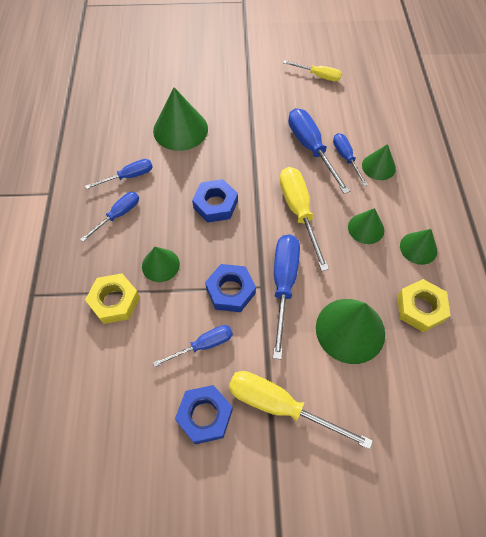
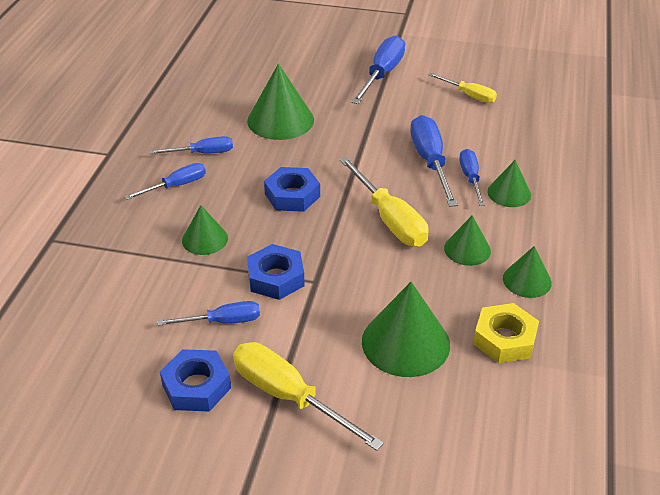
camera: 15 degrees right, 20 degrees down
yellow nut [85,274,140,324] -> none
blue screwdriver [273,234,300,359] -> blue screwdriver moved to [351,35,405,104]
yellow screwdriver [280,167,329,271] -> yellow screwdriver turned 150 degrees clockwise [340,157,429,246]

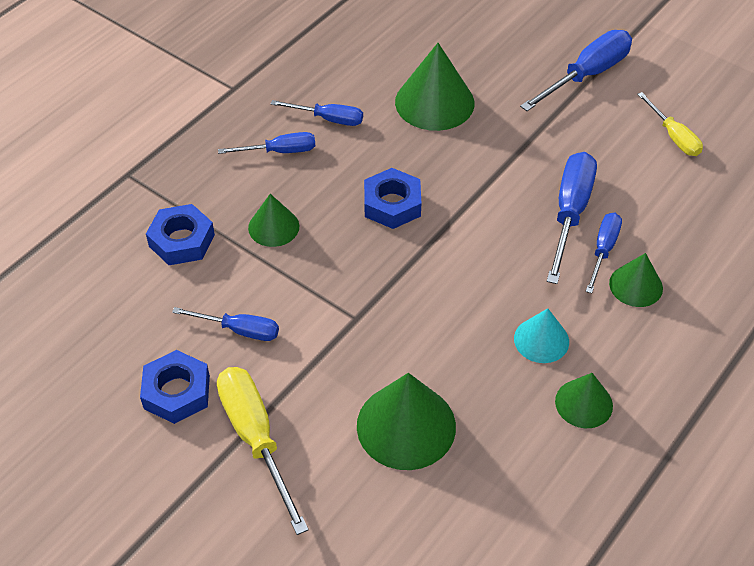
camera: 25 degrees right, 10 degrees up
blue nut [247,244,305,300] -> blue nut moved to [146,204,215,265]
yellow screwdriver [340,157,429,246] -> none
green cone [444,215,491,266] -> turquoise cone [514,308,569,363]
yellow nut [473,303,539,363] -> none

